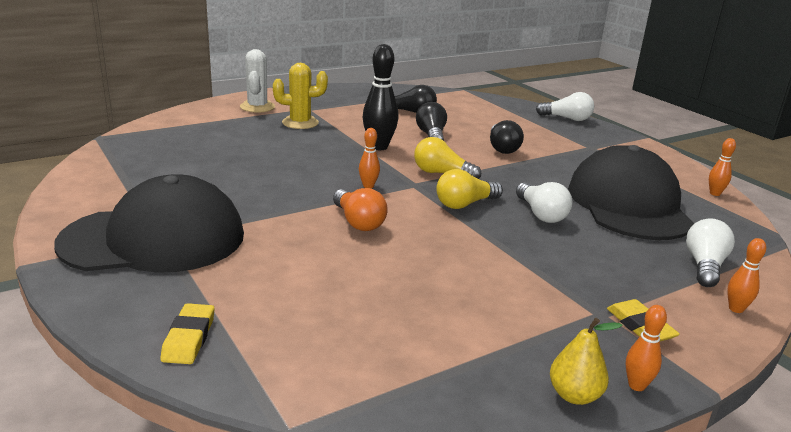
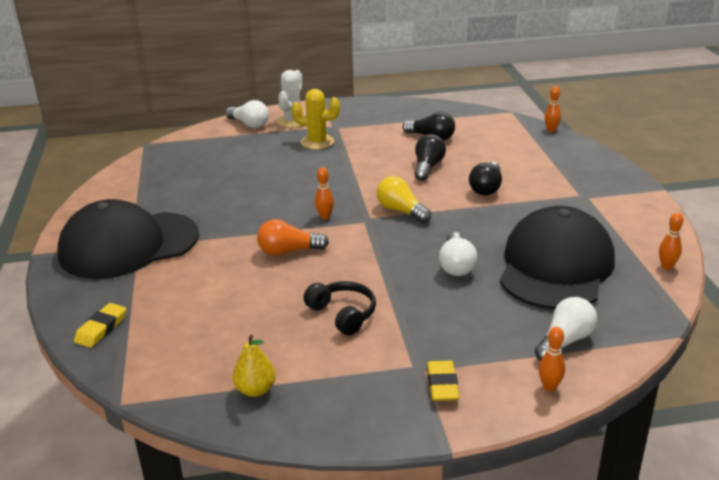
camera: 25 degrees right, 5 degrees up
black cap [54,174,244,272] -> black cap turned 150 degrees clockwise [57,199,199,279]
orange light bulb [333,188,388,231] -> orange light bulb turned 90 degrees clockwise [257,219,329,256]
black bowling pin [363,44,398,150] -> none
yellow light bulb [436,169,503,209] -> none
white light bulb [536,92,594,121] -> white light bulb moved to [226,100,269,128]
yellow pear [550,318,623,405] -> yellow pear moved to [232,334,276,397]
orange bowling pin [626,305,667,391] -> orange bowling pin moved to [544,86,561,132]
none -> black headphones [304,281,376,335]

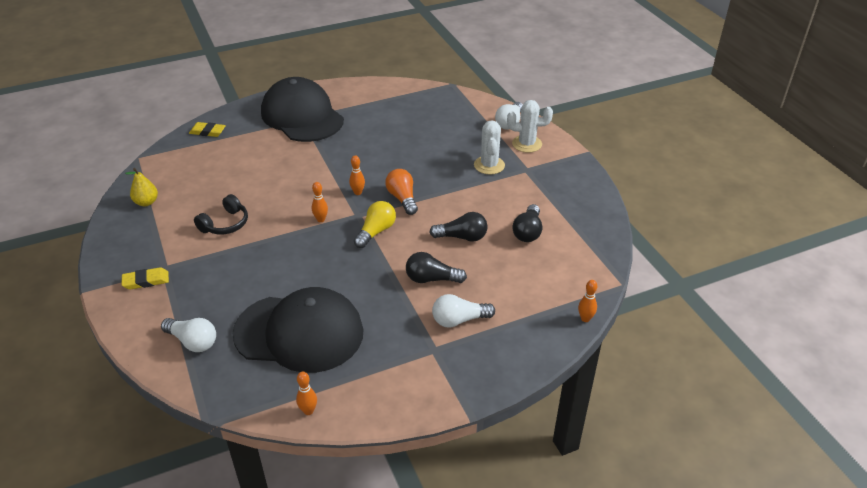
camera: 75 degrees right, 10 degrees up
orange light bulb [257,219,329,256] -> orange light bulb moved to [385,169,418,215]
yellow cactus [291,89,340,149] -> white cactus [474,120,505,175]
white light bulb [439,232,477,276] -> white light bulb moved to [432,294,495,327]
orange bowling pin [539,327,565,391] -> orange bowling pin moved to [312,182,328,222]

